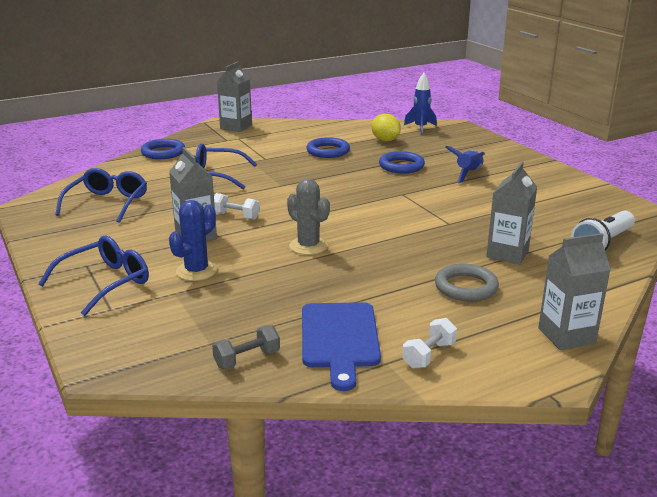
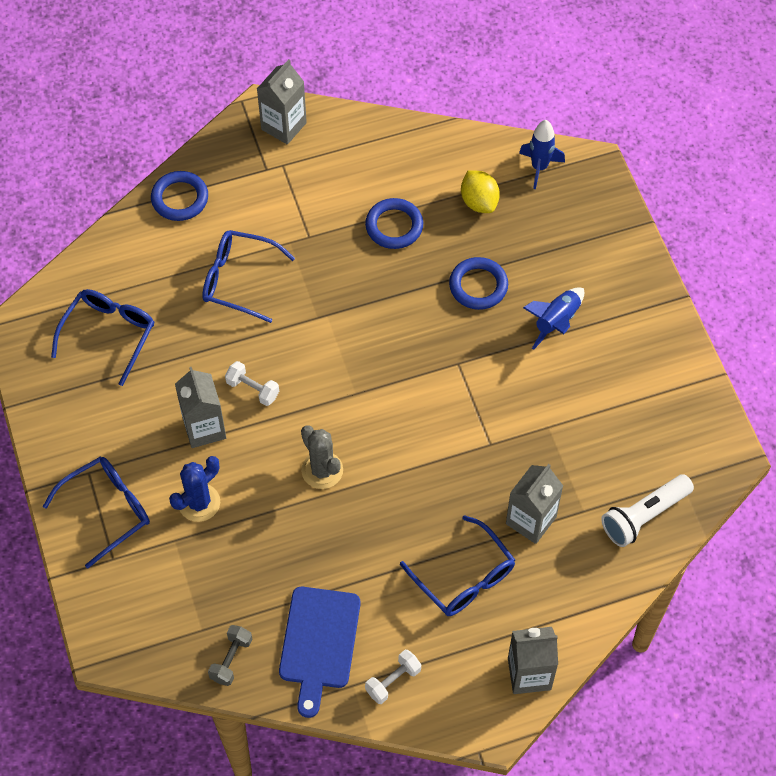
camera: 10 degrees right, 35 degrees up
grey dumbbell [212,325,280,369] -> grey dumbbell turned 45 degrees counterclockwise [208,625,253,686]
grey ring [435,264,499,301] -> blue glasses [400,515,515,616]

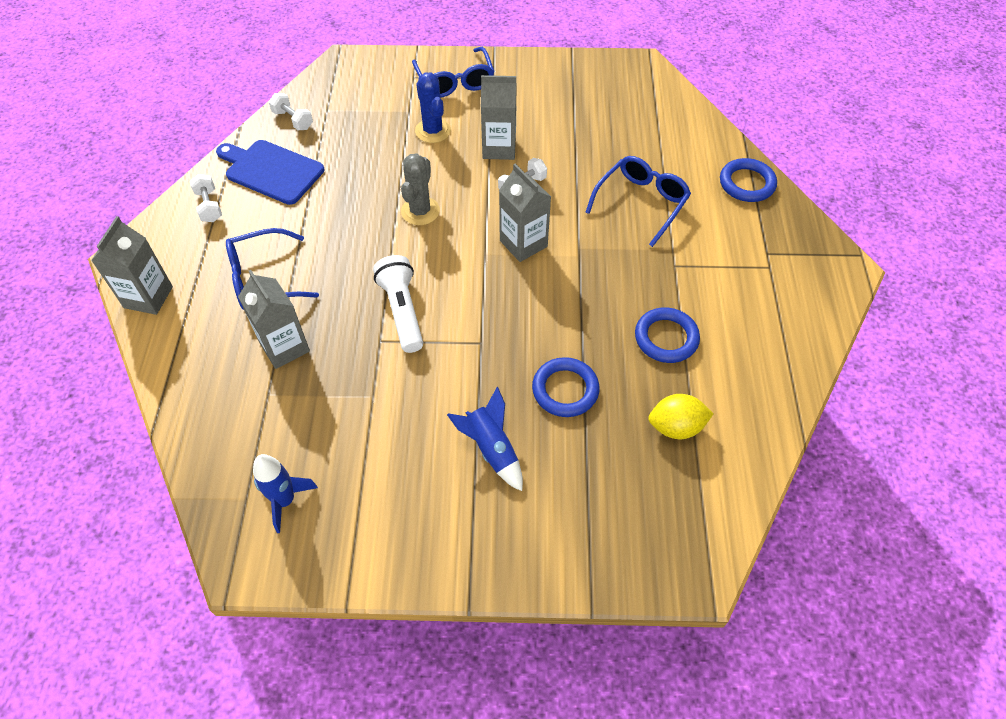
camera: 110 degrees right, 5 degrees down
blue glasses [51,289,154,386] -> none
grey dumbbell [208,625,253,686] -> white dumbbell [269,93,313,130]
grey carton [257,59,307,145] -> grey carton moved to [499,164,551,262]
grey cactus [301,425,343,489] -> grey cactus turned 60 degrees counterclockwise [401,154,440,225]
blue rocket [519,120,565,189] -> blue rocket moved to [253,454,318,533]
white flashlight [601,474,694,547] -> white flashlight moved to [373,255,423,353]

